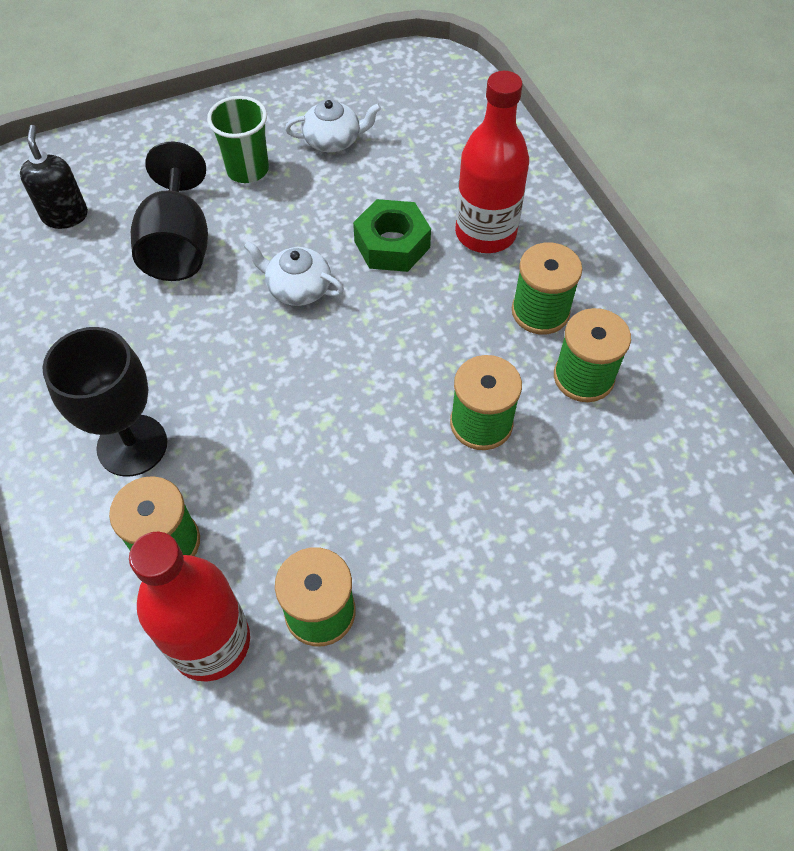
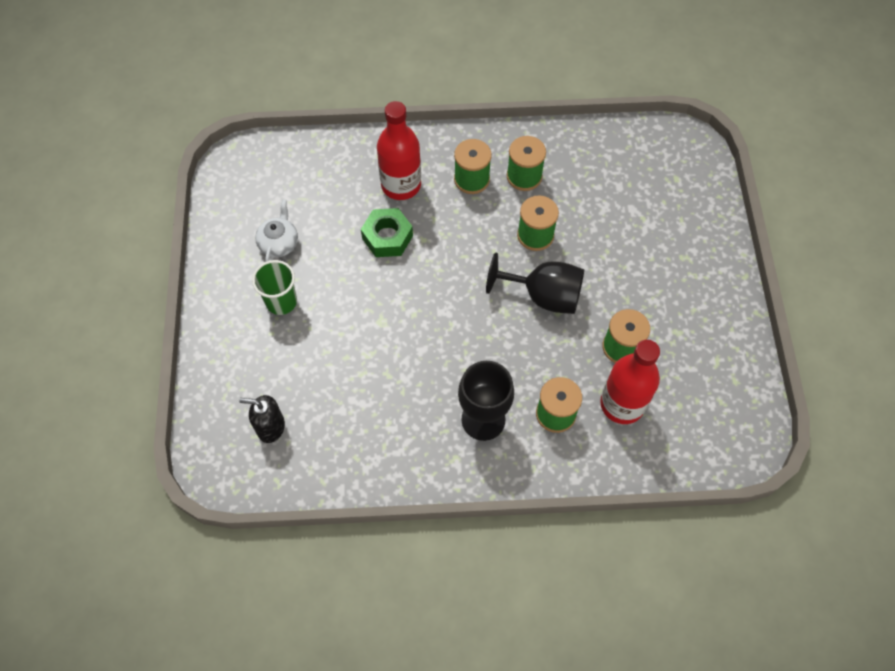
camera: 70 degrees left, 5 degrees up
black goblet [131,142,208,281] -> black goblet moved to [486,252,584,314]
white teapot [244,241,344,306] -> none

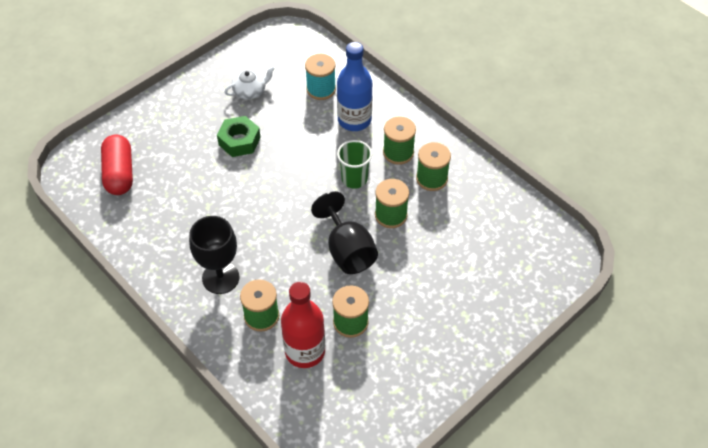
camera: 50 degrees right, 10 degrees down
black soap dispenser [239,395,285,443] -> red capsule [101,134,133,195]
green cup [252,260,297,315] -> green cup moved to [337,140,372,189]
green nut [361,208,413,257] -> green nut moved to [217,116,261,157]
red bottle [377,101,421,200] -> blue bottle [337,42,372,131]
none -> turquoise spool [305,54,336,100]

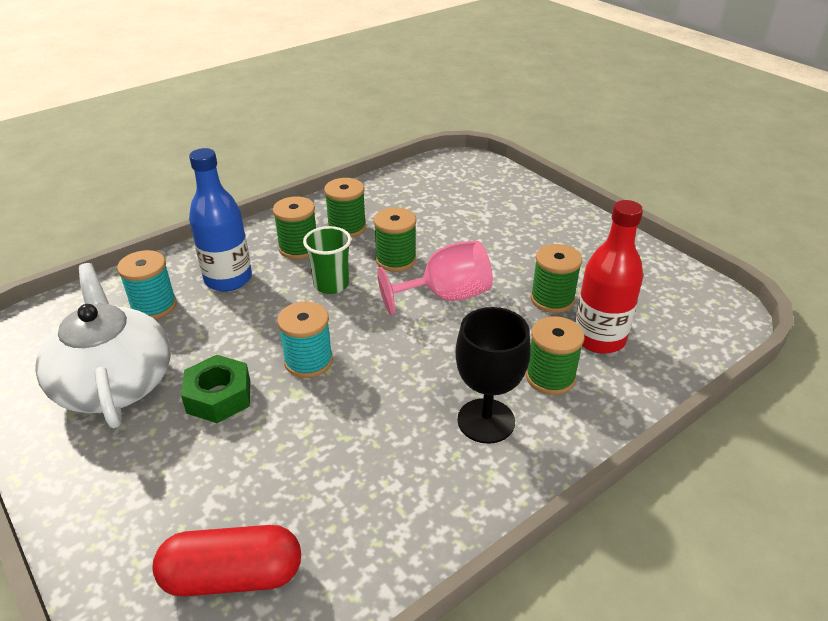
camera: 85 degrees left, 15 degrees down
white teapot [224,66,275,100] -> white teapot [35,263,171,428], size x2.15
black goblet [311,191,378,274] -> pink goblet [377,241,493,315]
none -> turquoise spool [277,301,333,378]

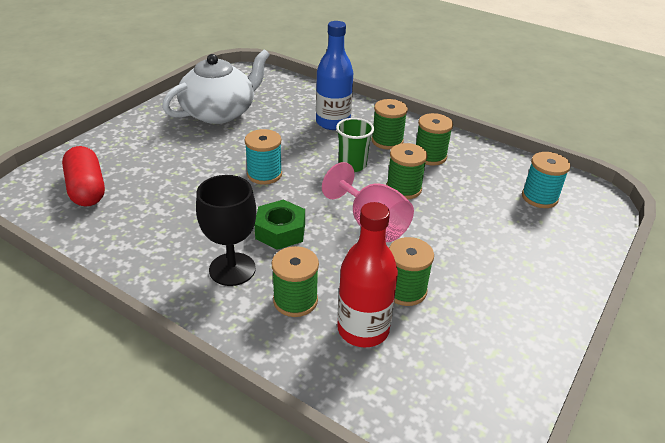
camera: 70 degrees right, 0 degrees up
turquoise spool [117,250,177,319] -> turquoise spool moved to [522,152,571,208]
green nut [181,355,250,423] -> green nut moved to [254,200,305,250]

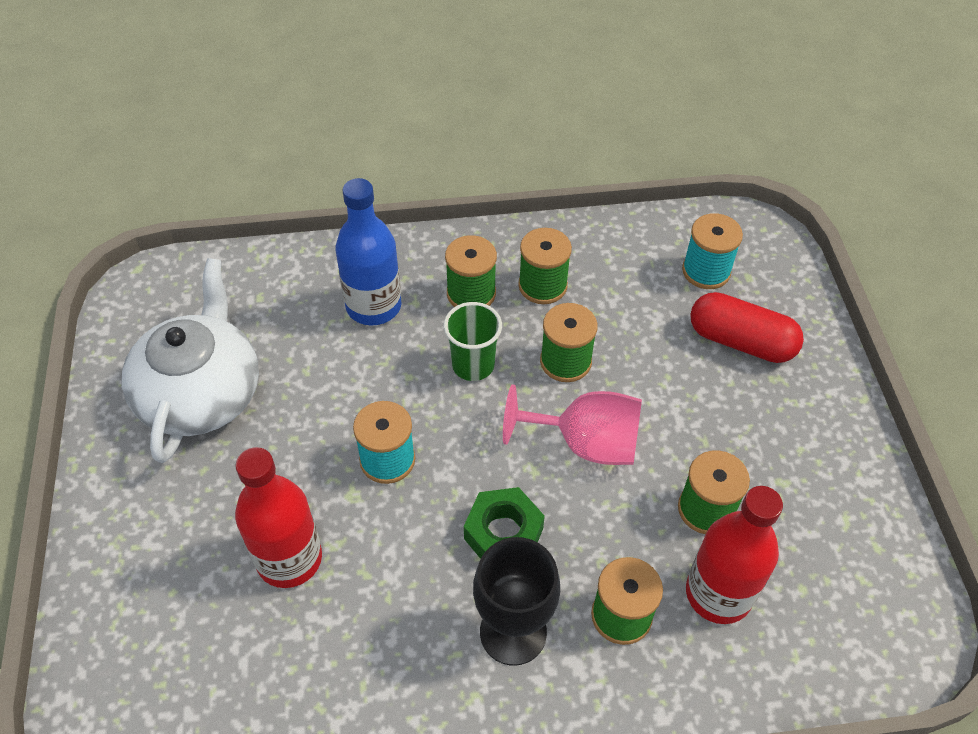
camera: 40 degrees left, 15 degrees up
red capsule [62,146,105,207] -> red capsule moved to [690,292,804,363]
none -> red bottle [235,447,322,588]

